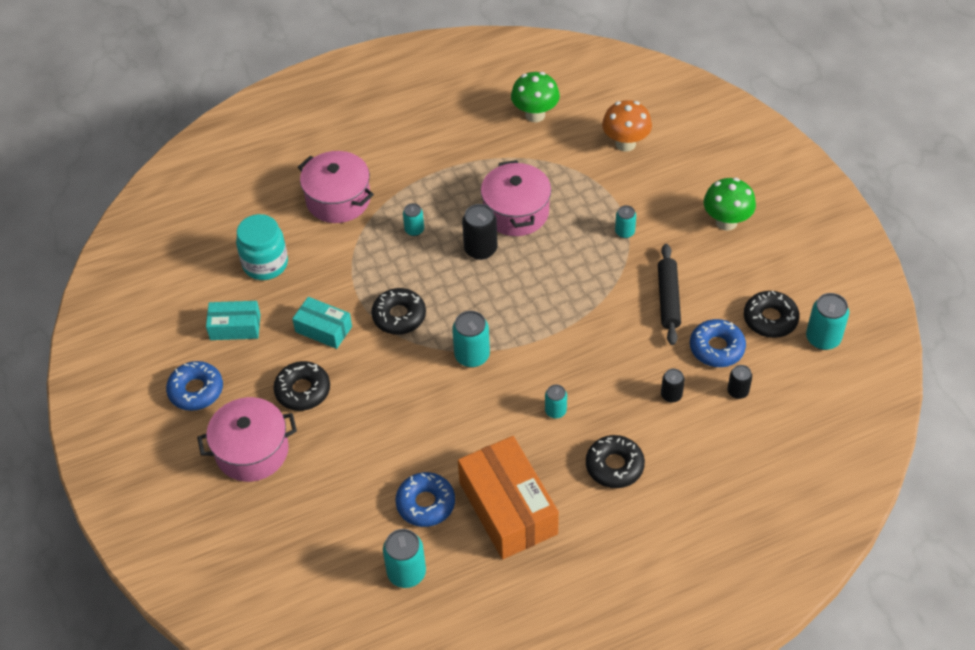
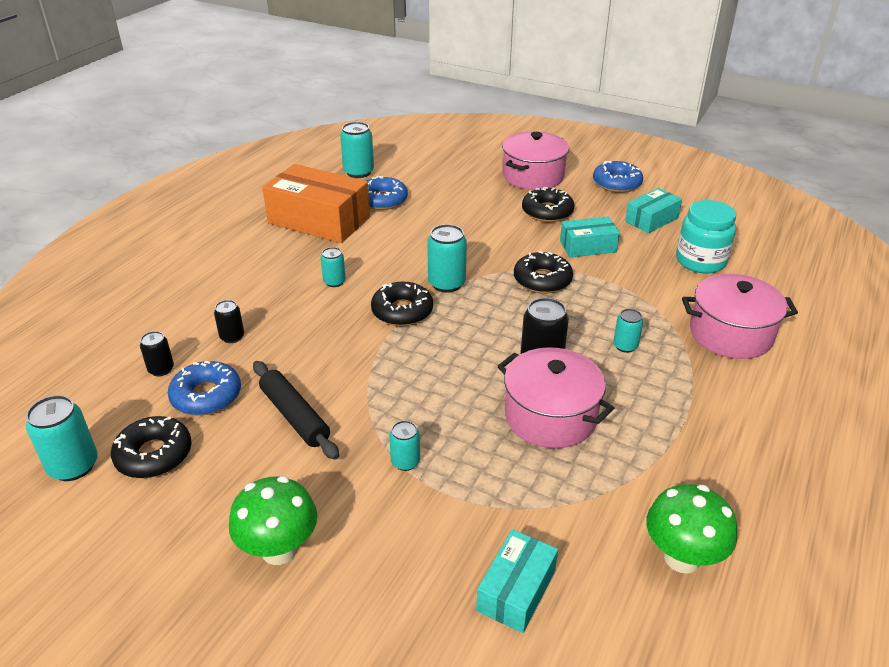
camera: 140 degrees right, 15 degrees down
black donut [586,435,645,488] -> black donut moved to [371,282,433,326]
orange mushroom [602,100,652,152] -> turquoise box [476,529,558,633]

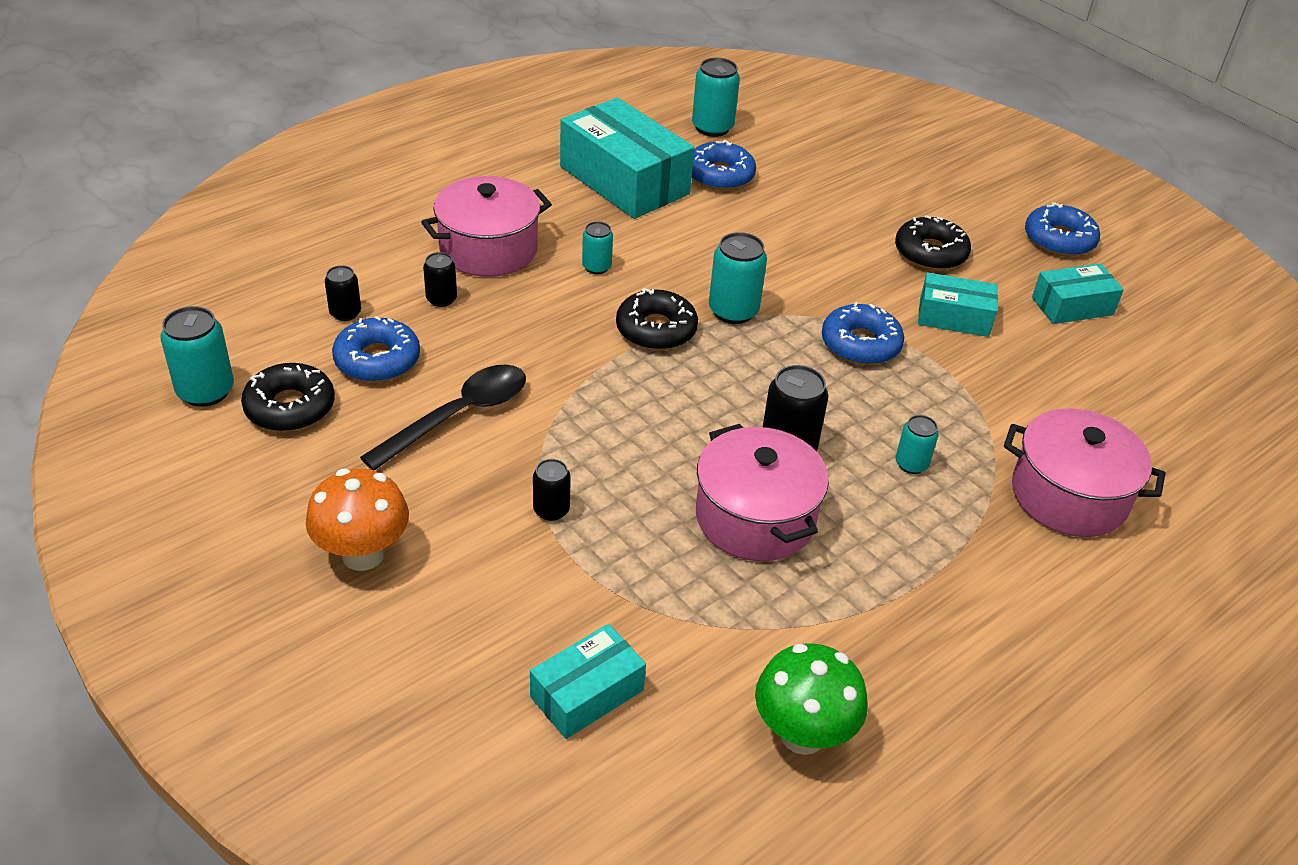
camera: 20 degrees right, 5 degrees up
green mushroom [229,476,317,565] -> orange mushroom [306,468,409,571]
black rolling pin [253,361,339,460] -> black spoon [360,365,526,471]
orange box [262,164,370,243] -> turquoise box [560,98,694,219]
turquoise can [389,420,420,471] -> black can [533,459,571,521]
pink pot [502,131,569,190] -> pink pot moved to [421,176,552,277]
black donut [514,251,573,293] -> blue donut [822,302,904,365]
turquoise jar [676,200,736,273] -> none

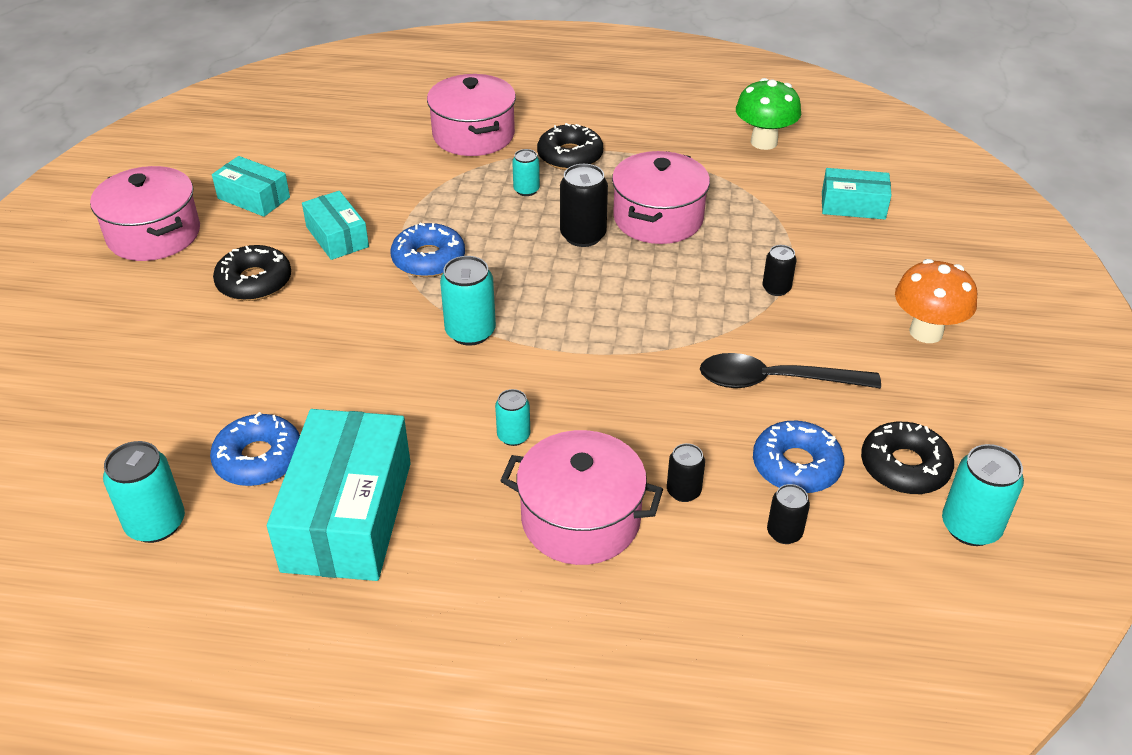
camera: 130 degrees left, 0 degrees up
black donut [616,288,698,350] -> black donut moved to [537,123,603,170]
blue donut [1025,202,1100,256] -> pink pot [90,166,200,261]

